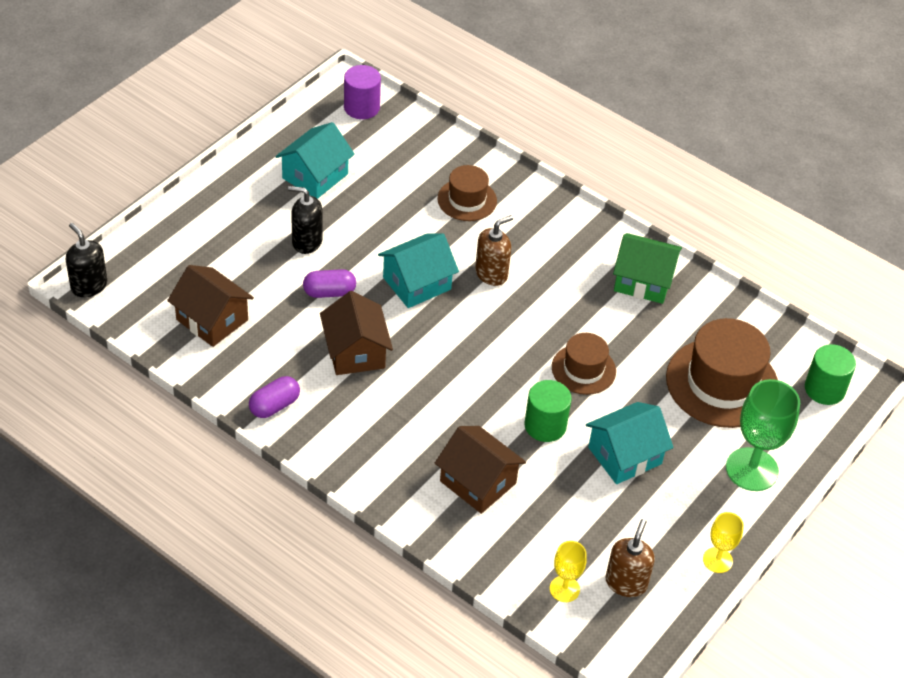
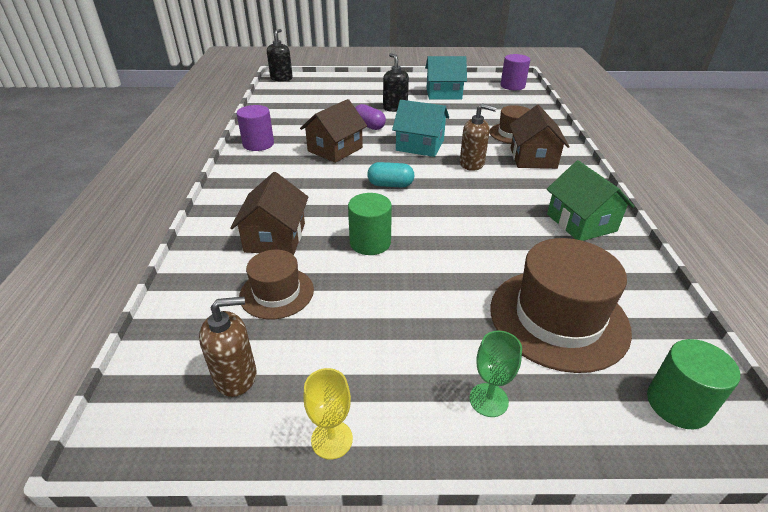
camera: 55 degrees right, 10 degrees down
brown house [167,265,254,347] -> brown house moved to [510,105,570,169]
purple capsule [249,376,300,418] -> purple cylinder [237,105,274,151]
yellow goblet [550,541,587,602] -> none
brown hat [552,333,616,395] -> brown hat moved to [239,250,314,319]
turquoise house [586,402,674,484] -> none
green goblet [726,379,800,491] -> green goblet [469,331,522,417], size x0.54
none -> turquoise capsule [367,162,414,188]

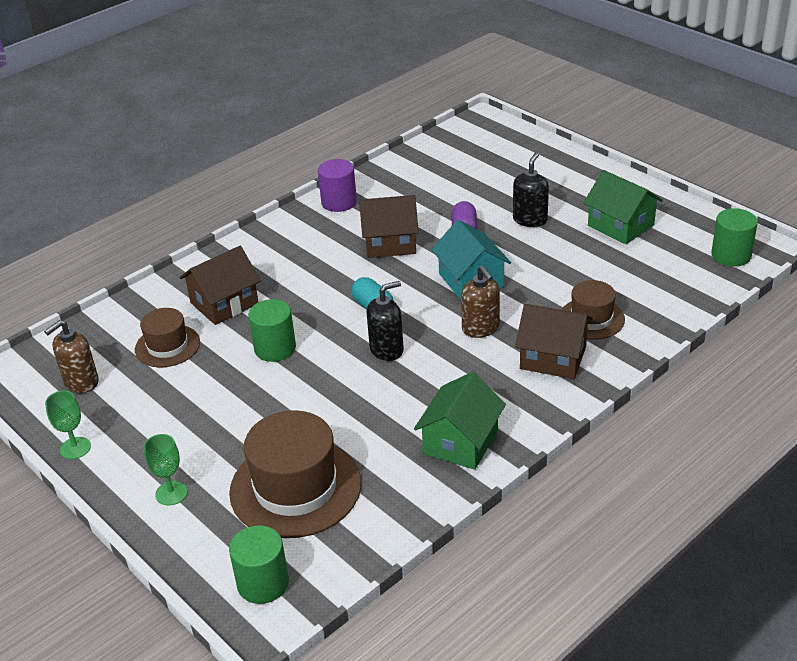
camera: 50 degrees right, 0 degrees up
brown soap dispenser [199,297,256,397] -> brown soap dispenser turned 105 degrees clockwise [44,320,99,393]
black soap dispenser [267,29,293,82] -> black soap dispenser moved to [367,281,404,361]
yellow goblet [303,368,353,459] -> green goblet [45,391,91,459]
turquoise house [425,56,467,100] -> green house [583,170,663,244]
purple cylinder [500,54,530,90] -> green cylinder [711,208,758,267]
brown house [510,105,570,169] -> brown house turned 60 degrees clockwise [515,304,593,379]

